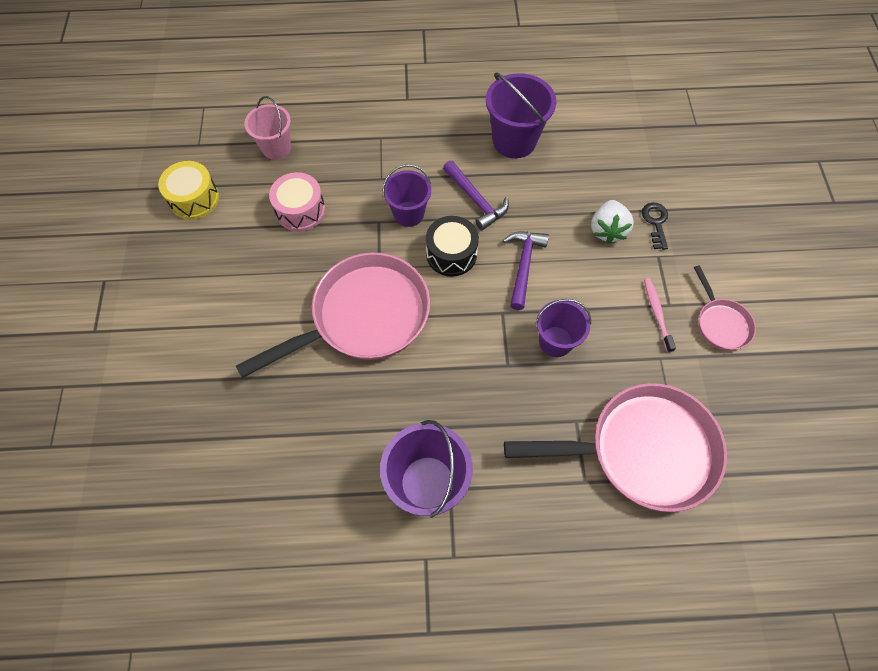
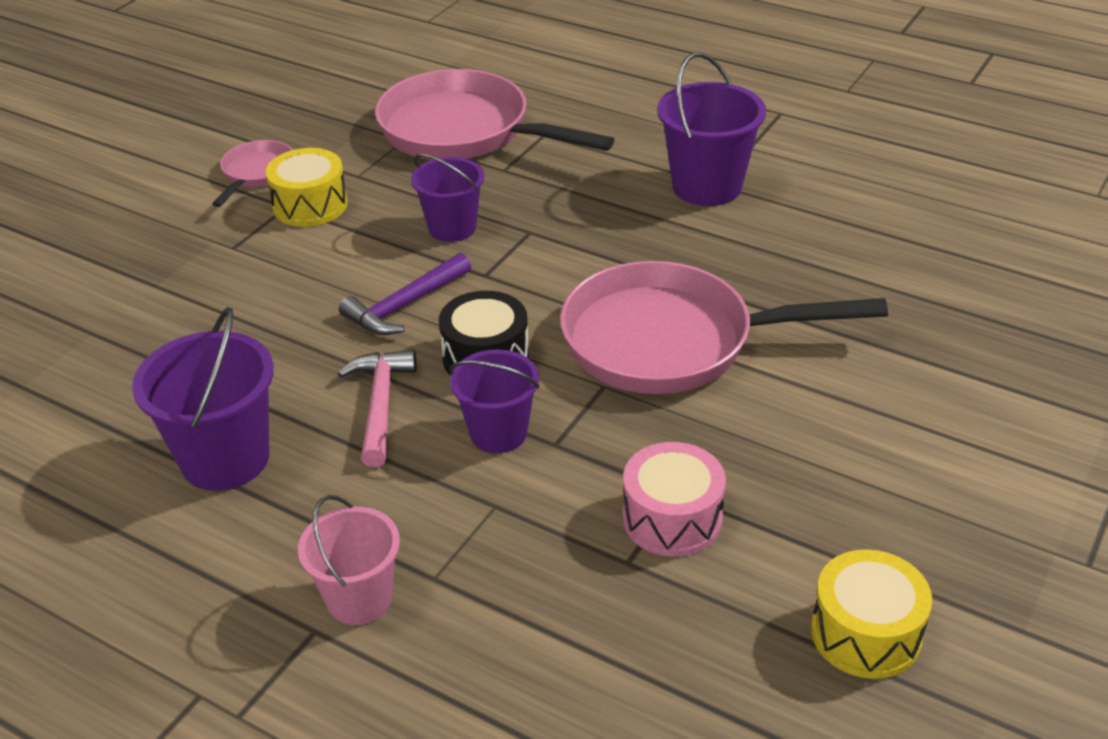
camera: 145 degrees left, 25 degrees down
pink bucket [244,96,291,160] -> pink bucket moved to [298,495,400,625]
purple hammer [443,160,509,230] -> pink hammer [338,350,417,467]
white strawberry [591,200,634,244] -> none
black key [642,203,668,250] -> none
pink toothbrush [644,278,676,352] -> yellow drum [266,148,348,227]

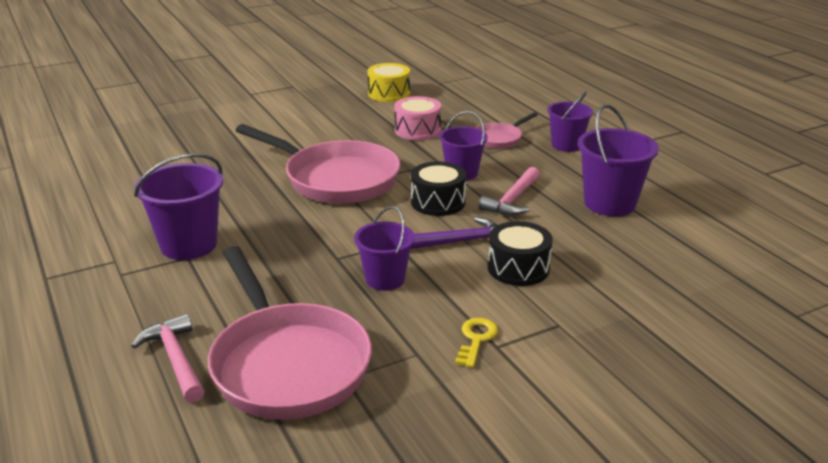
camera: 150 degrees left, 10 degrees down
pink pan [212,140,293,207] -> pink pan moved to [476,112,538,149]
yellow drum [266,148,348,227] -> yellow key [455,318,498,368]
pink bucket [298,495,400,625] -> purple bucket [547,91,593,152]
none -> pink hammer [132,314,205,403]
none -> black drum [488,221,553,286]

